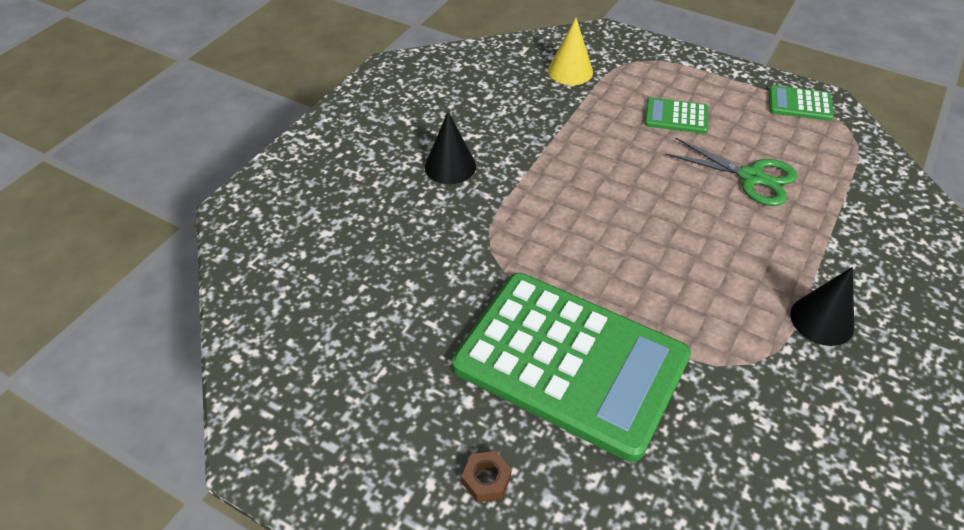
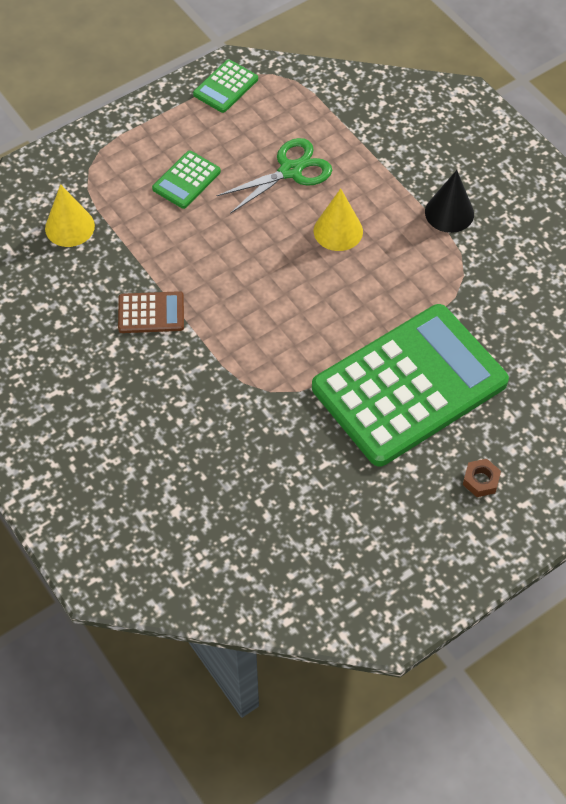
camera: 65 degrees left, 10 degrees up
black cone [425,112,476,184] -> none
none -> brown calculator [118,291,184,333]
none -> yellow cone [314,188,363,251]

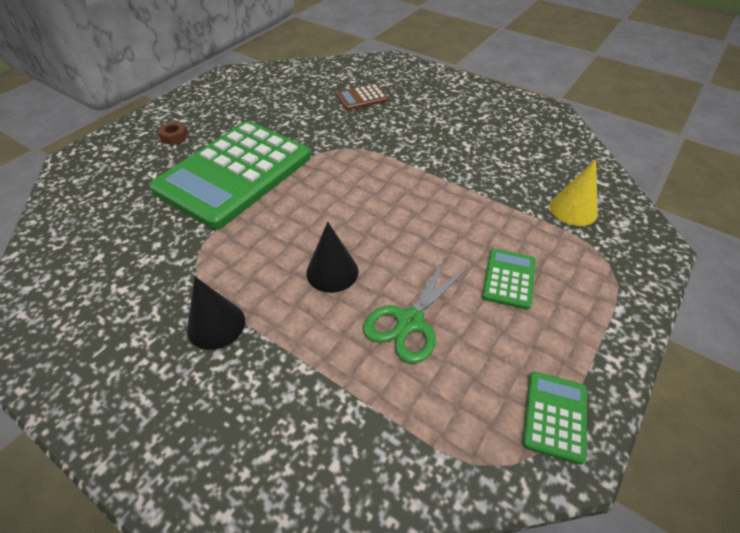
camera: 160 degrees right, 10 degrees down
brown calculator [118,291,184,333] -> brown calculator moved to [336,84,388,110]
yellow cone [314,188,363,251] -> black cone [306,222,358,293]

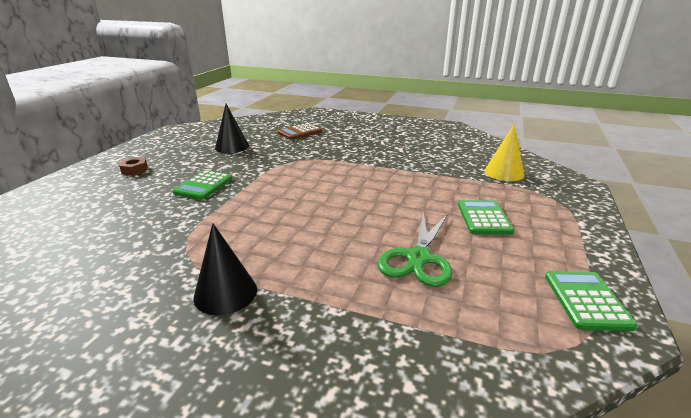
camera: 15 degrees left, 20 degrees down
green calculator [150,121,311,229] -> green calculator [173,170,232,200], size x0.40
black cone [306,222,358,293] -> black cone moved to [215,104,249,153]

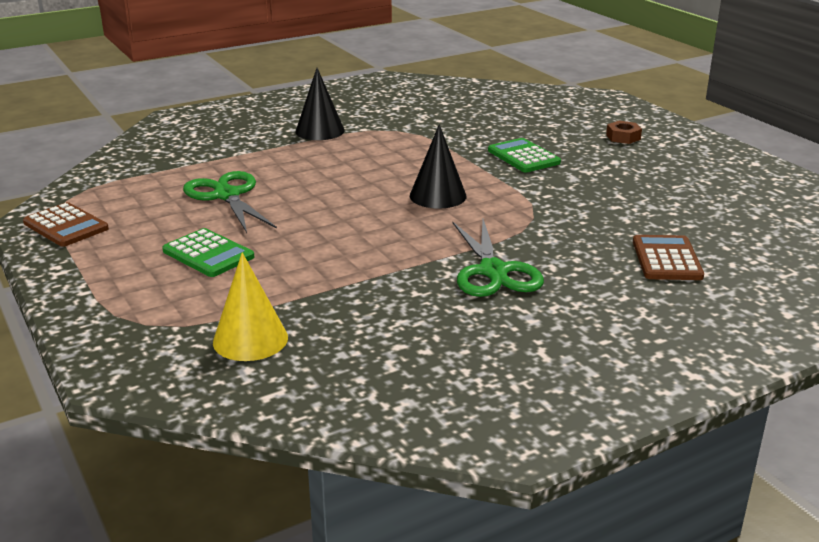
camera: 130 degrees right, 0 degrees up
black cone [215,104,249,153] -> black cone moved to [410,124,467,209]
green calculator [545,271,638,331] -> brown calculator [23,202,109,247]
none -> green scissors [453,219,544,297]

